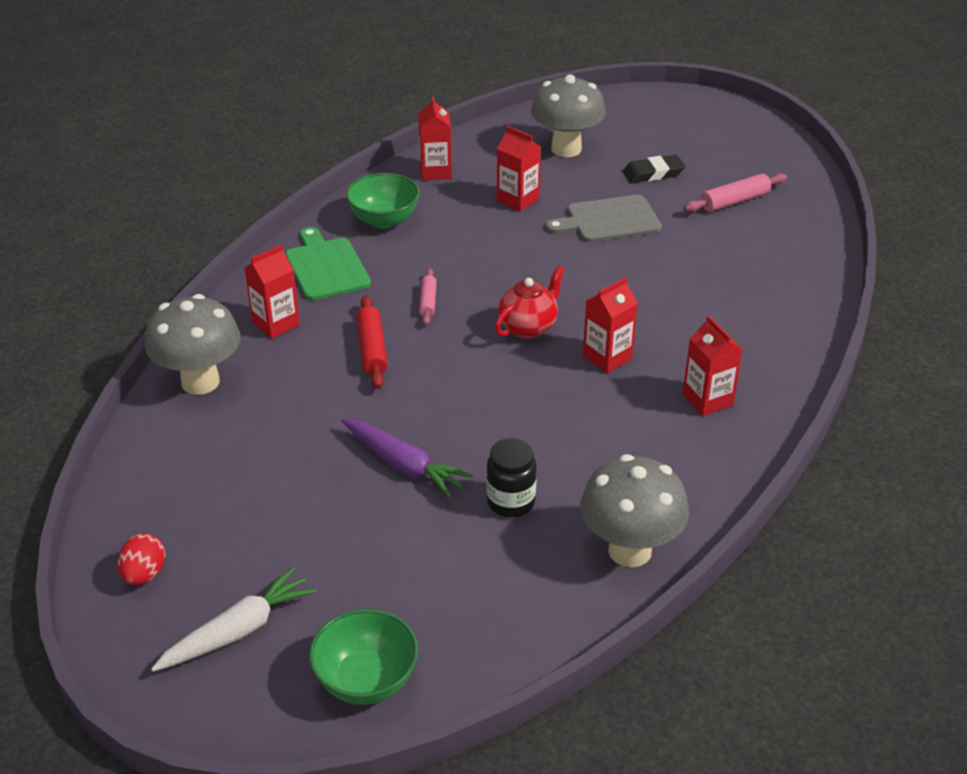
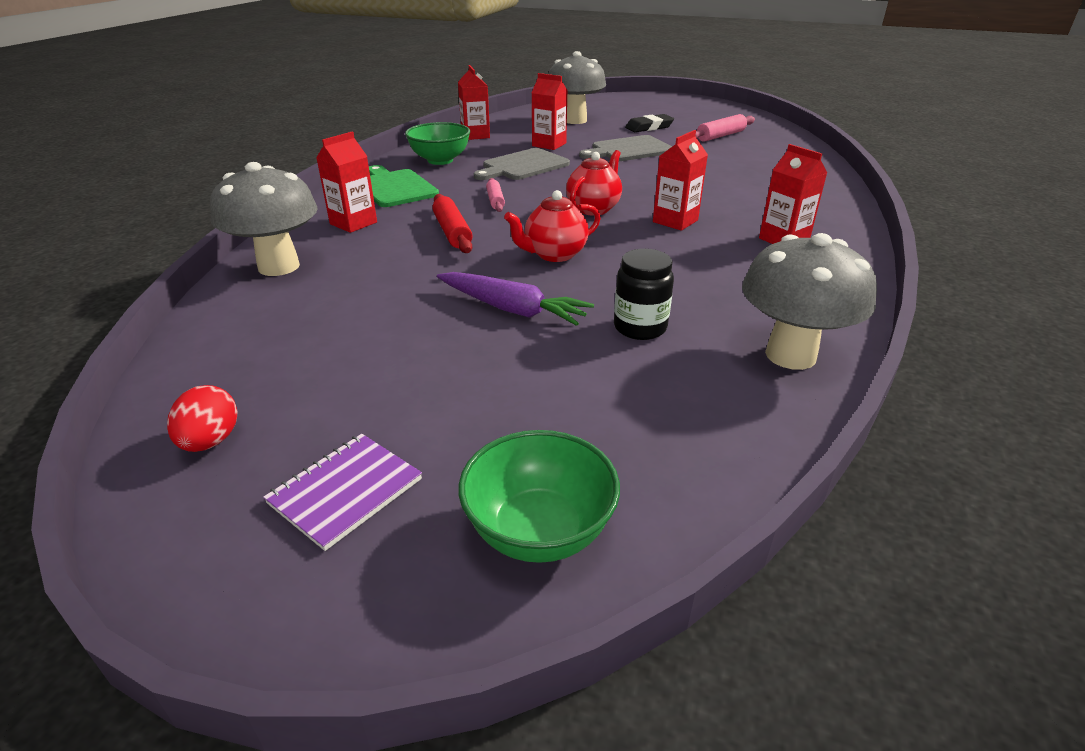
camera: 10 degrees left, 5 degrees down
white carrot [151,567,317,672] -> purple notebook [263,434,422,551]
none -> grey cutting board [474,148,570,180]
none -> red teapot [504,190,601,262]

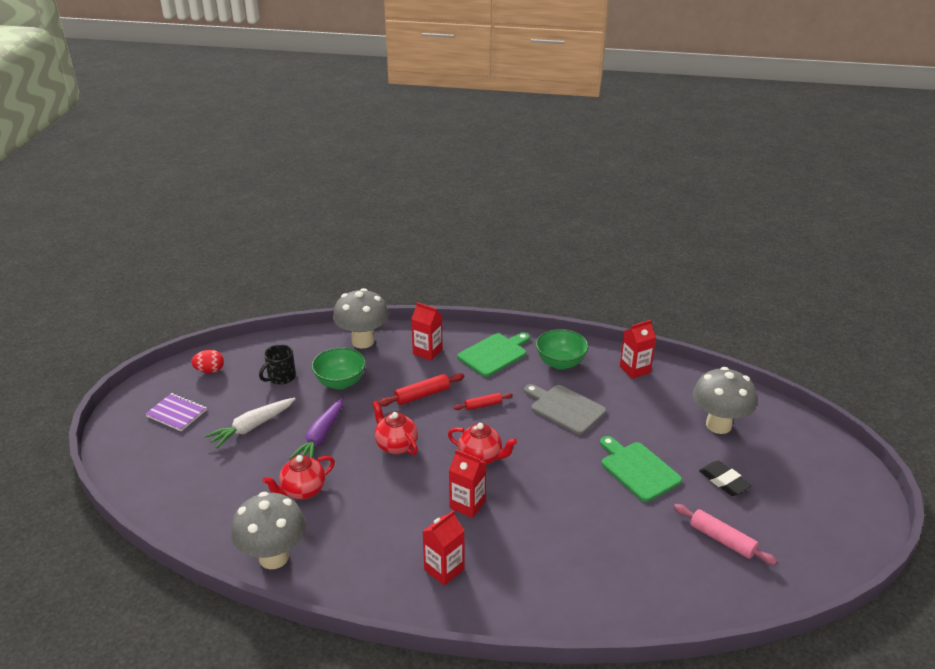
camera: 80 degrees right, 0 degrees up
green bowl [459,430,620,563] -> green bowl moved to [311,347,366,389]
pink rolling pin [486,178,505,212] -> red rolling pin [453,393,513,410]
red carton [532,73,568,150] -> none
grey cutting board [579,135,672,161] -> green cutting board [600,436,682,502]
black jar [614,249,674,340] -> red teapot [263,455,335,499]
none -> white carrot [205,398,295,448]
none -> black mug [259,344,296,385]

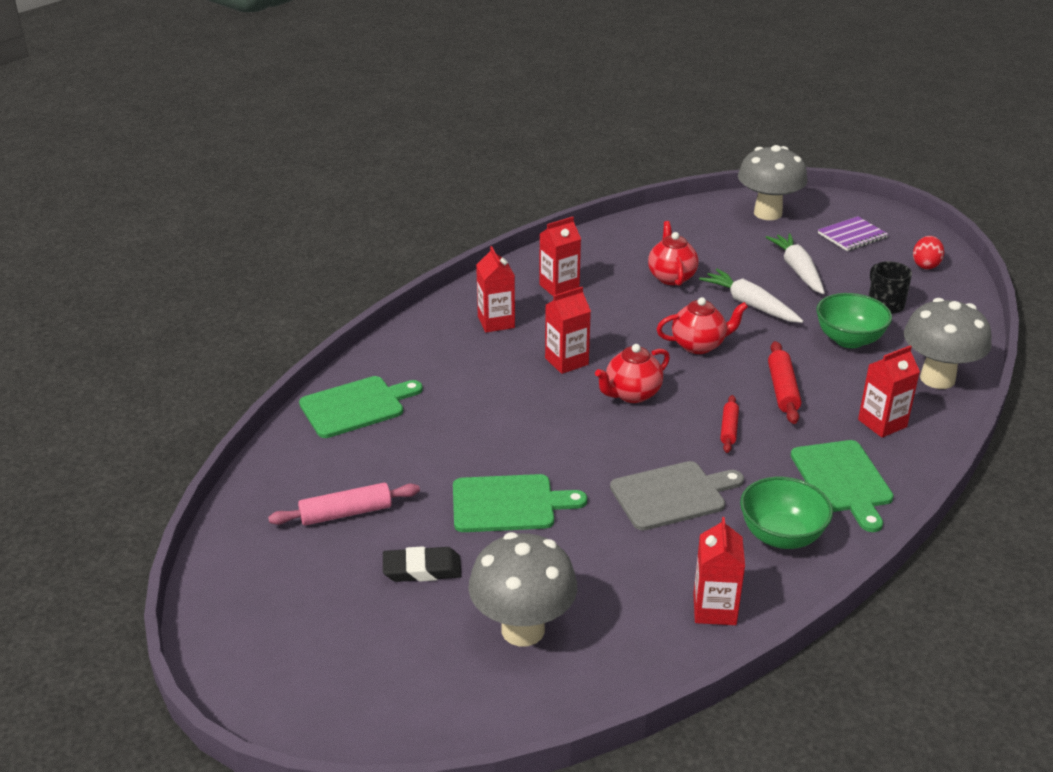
camera: 120 degrees right, 0 degrees up
grey mushroom [231,492,306,569] -> grey mushroom moved to [738,145,807,220]
purple carrot [289,398,343,460] -> white carrot [699,269,803,323]
none -> green cutting board [299,376,423,438]
none -> red carton [539,217,581,297]

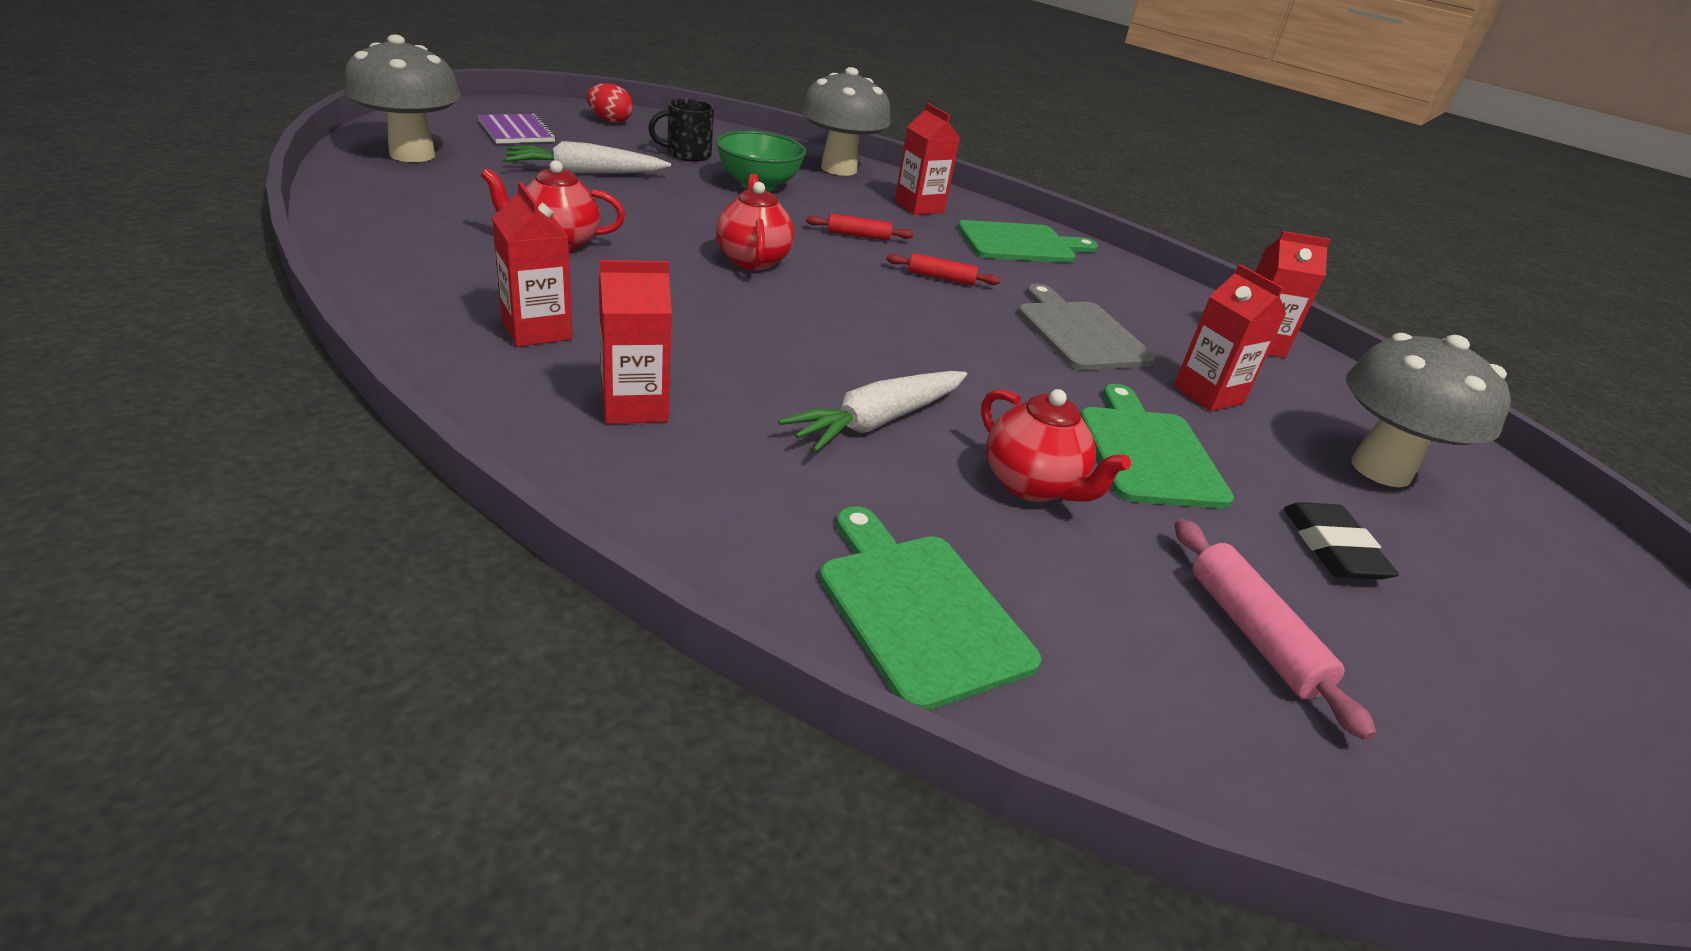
camera: 95 degrees left, 0 degrees up
red carton [545,287,591,374] -> red carton moved to [1174,264,1286,412]
red teapot [595,344,670,403] -> red teapot moved to [981,389,1131,502]
white carrot [699,269,803,323] -> white carrot moved to [779,371,967,452]
green bowl [740,477,833,549] -> none
red rolling pin [768,341,801,424] -> red rolling pin [806,213,914,241], size x0.65

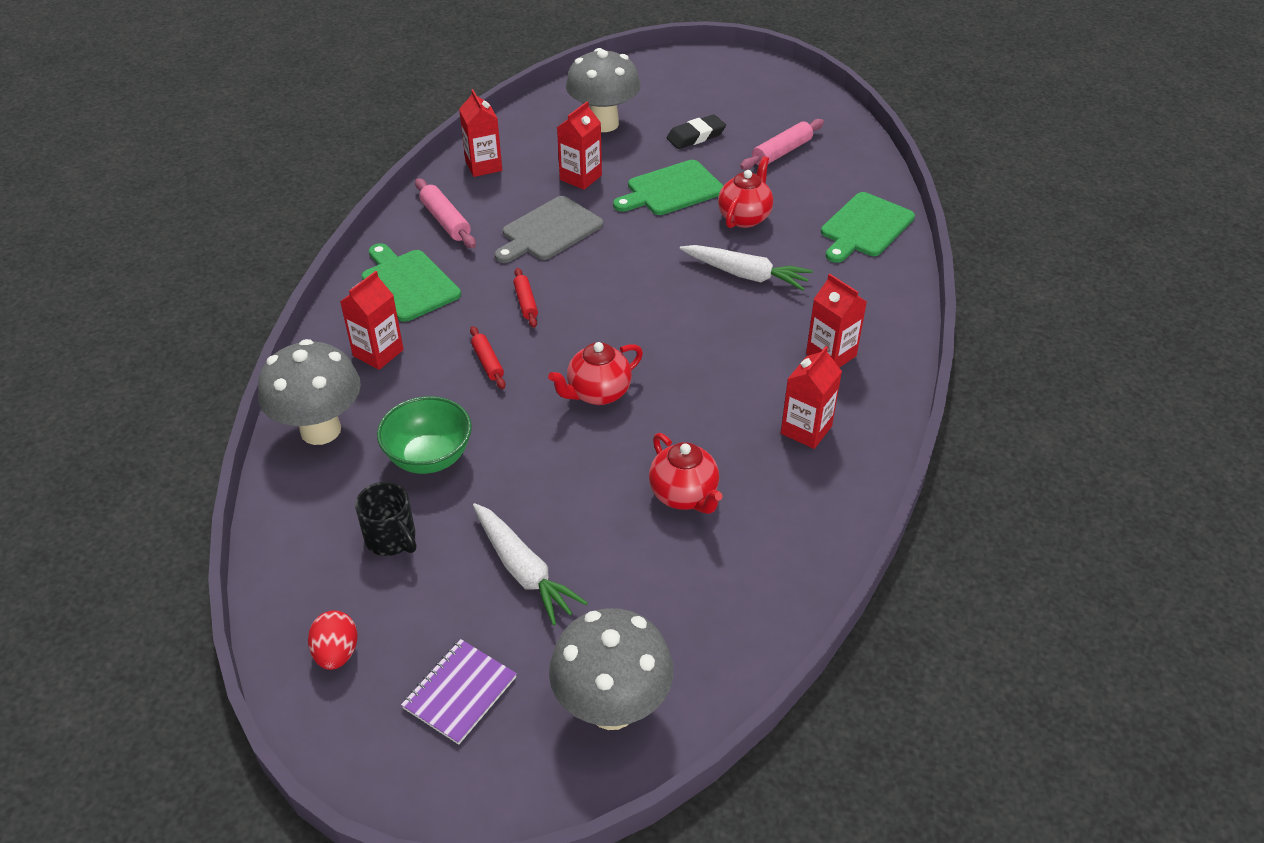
camera: 110 degrees left, 10 degrees up
none -> pink rolling pin [415,178,476,248]

